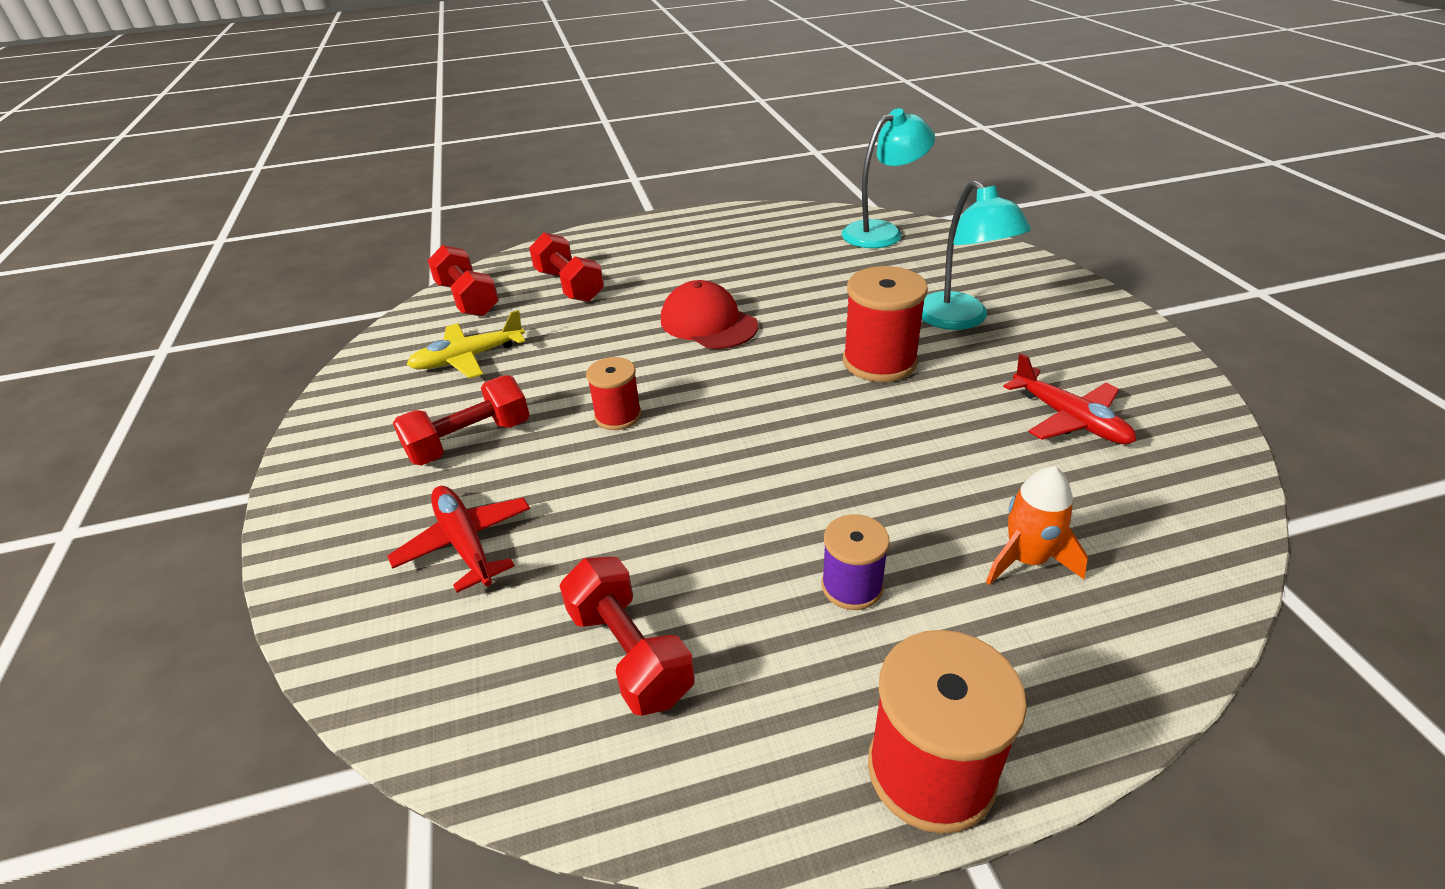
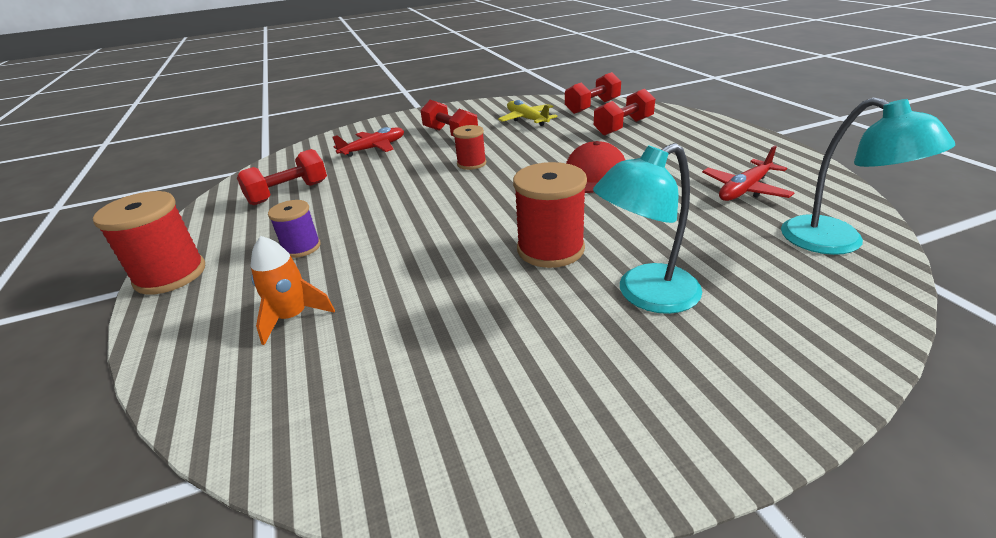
camera: 85 degrees right, 5 degrees down
red plane [1003,353,1136,444] -> red plane moved to [702,145,795,201]

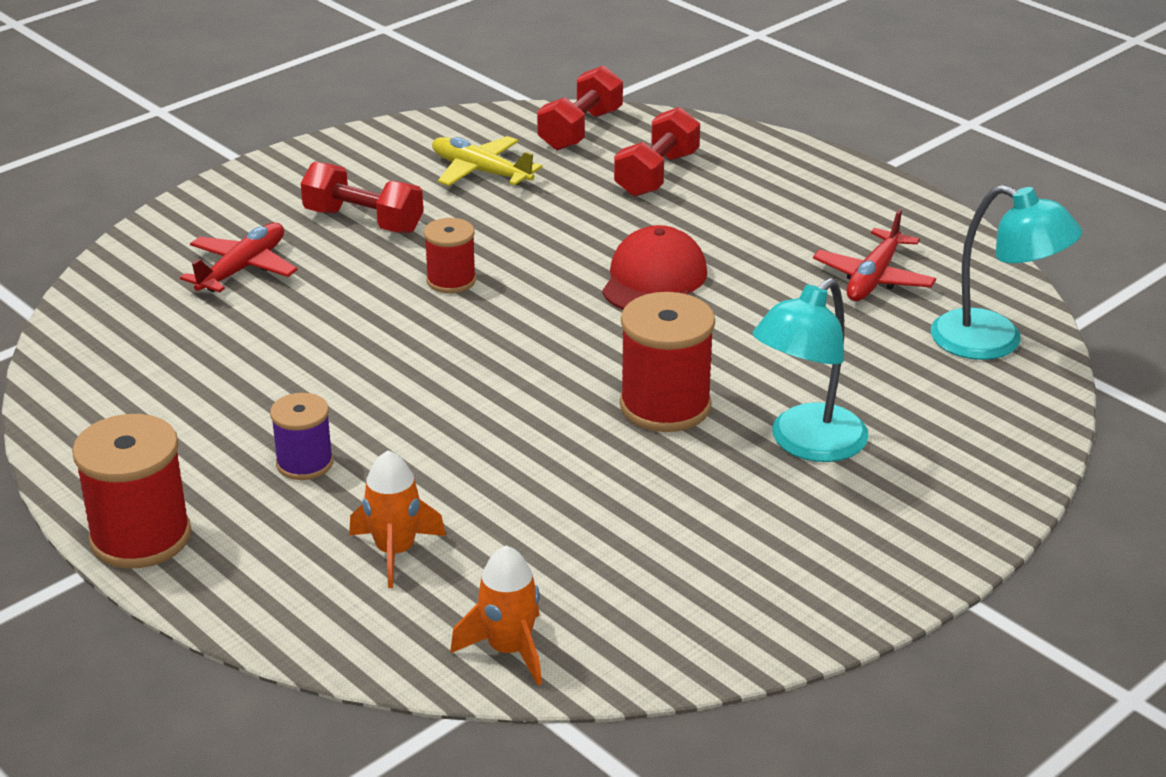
camera: 25 degrees left, 0 degrees up
red dumbbell [237,149,327,205] -> none
none -> orange rocket [450,546,542,685]

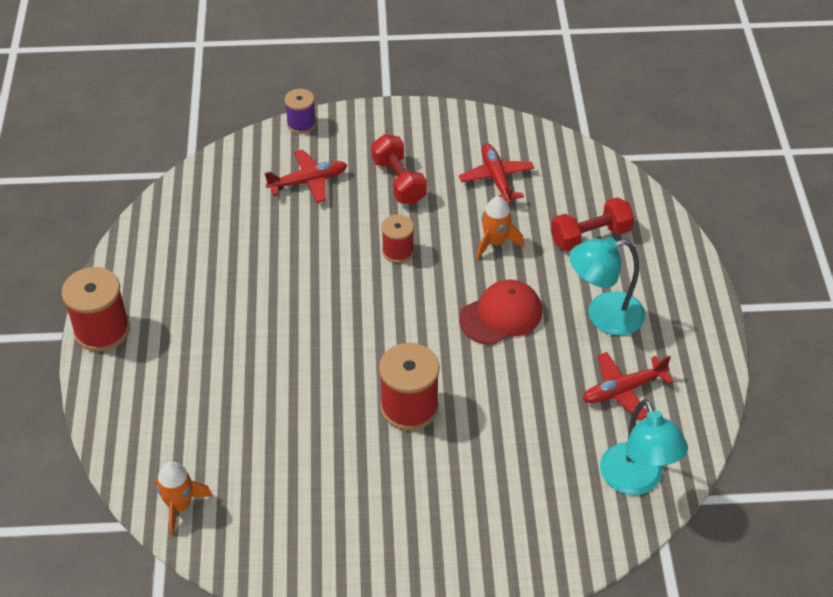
camera: 40 degrees right, 15 degrees up
purple spool [270,393,333,480] -> purple spool moved to [284,89,316,134]
orange rocket [349,450,446,588] -> orange rocket moved to [477,196,524,260]
yellow plane [432,136,543,186] -> red plane [459,144,534,204]
red dumbbell [537,65,623,151] -> none
turquoise lamp [753,278,869,462] -> turquoise lamp moved to [569,237,645,336]

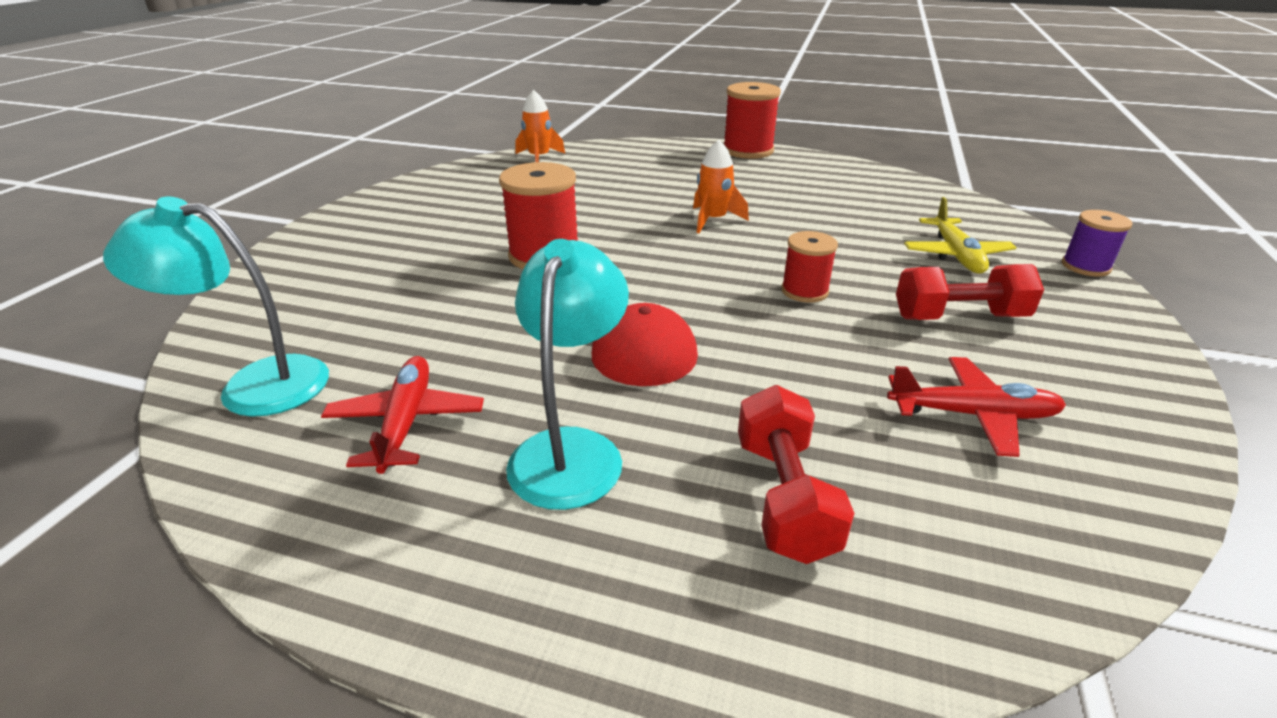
camera: 110 degrees right, 15 degrees down
red plane [265,149,347,203] -> yellow plane [904,197,1017,274]
orange rocket [477,196,524,260] -> orange rocket moved to [693,140,749,233]

